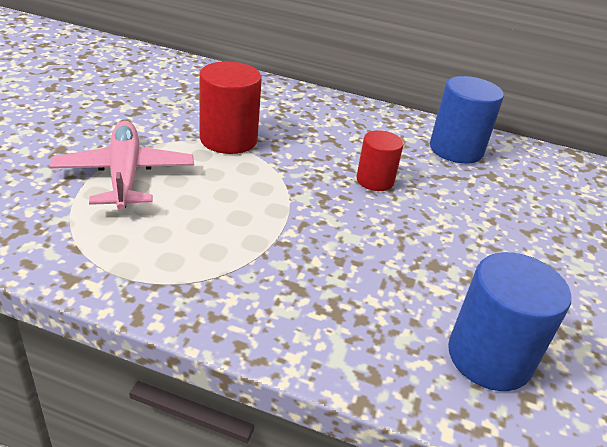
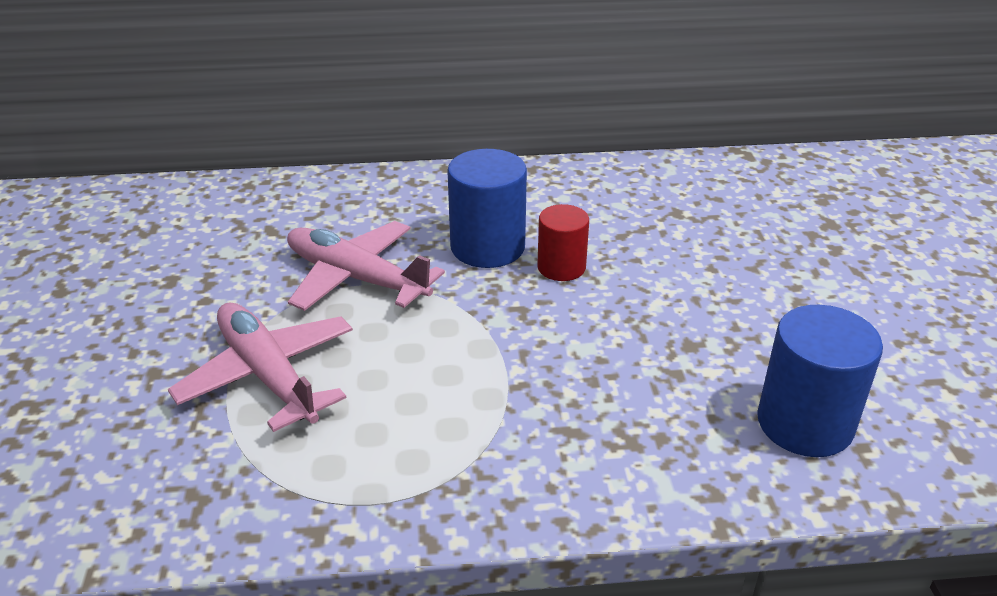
camera: 20 degrees left, 0 degrees up
red cylinder [199,61,262,154] -> pink plane [287,221,445,311]
blue cylinder [430,76,504,164] -> blue cylinder moved to [447,149,527,268]

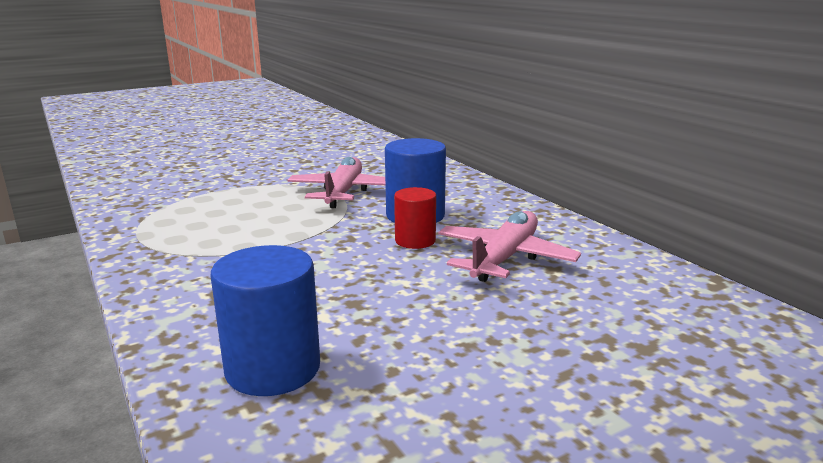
camera: 65 degrees right, 15 degrees down
pink plane [168,302,353,432] -> pink plane moved to [438,211,581,282]

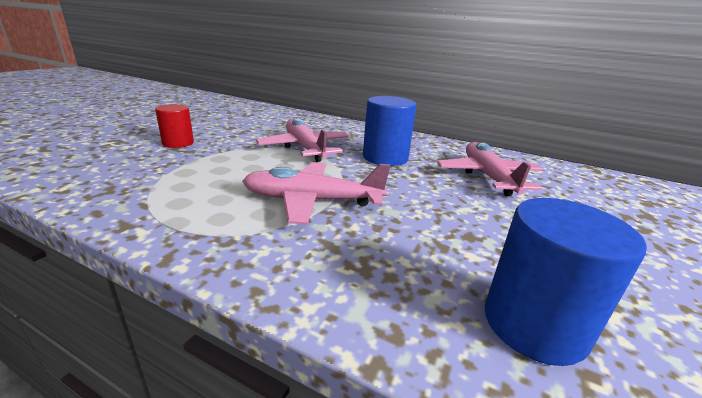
camera: 35 degrees left, 5 degrees up
red cylinder [394,187,436,249] -> red cylinder moved to [155,104,194,148]
none -> pink plane [243,162,390,225]

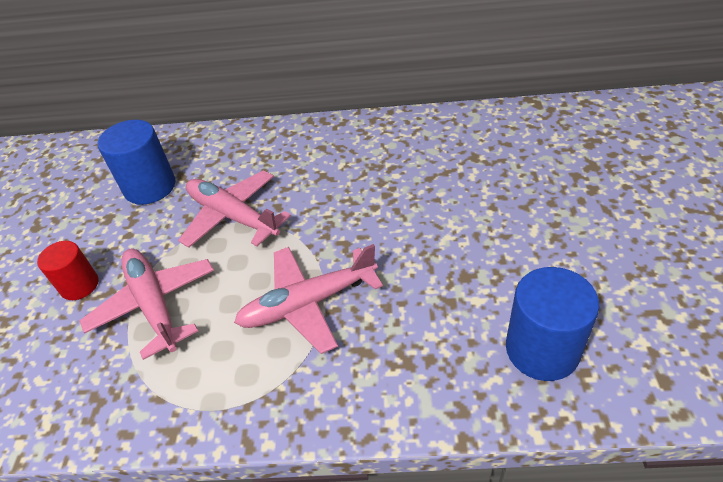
camera: 20 degrees left, 20 degrees up
blue cylinder [363,96,416,166] -> blue cylinder moved to [98,120,175,205]
pink plane [437,142,543,196] -> pink plane moved to [80,249,214,360]

